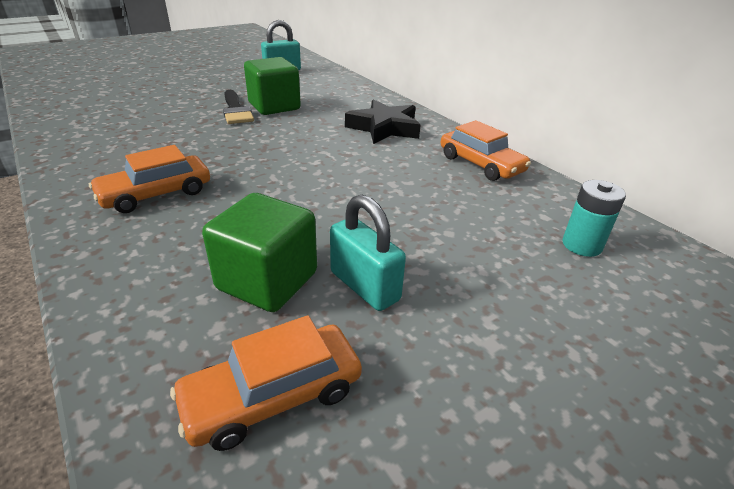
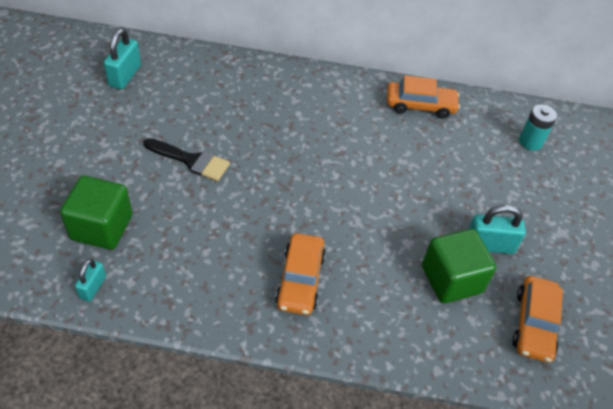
camera: 50 degrees left, 15 degrees up
green cube [244,57,301,115] -> green cube moved to [60,176,132,250]
black star [345,99,421,144] -> none
none -> turquoise padlock [75,259,106,302]

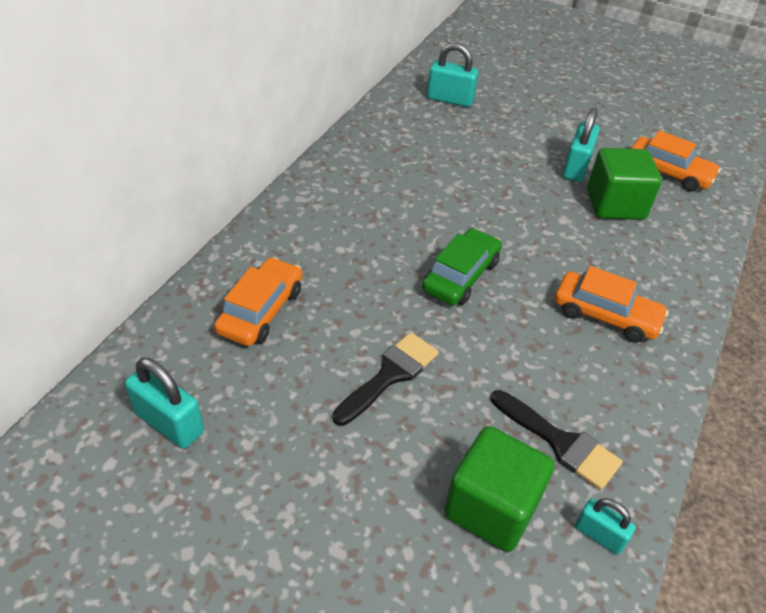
camera: 70 degrees left, 5 degrees down
orange car [387,75,460,119] -> orange car moved to [214,257,303,346]
turquoise battery [519,104,557,151] -> turquoise padlock [427,43,479,107]
none -> green car [422,228,502,305]
none -> black brush [491,390,623,490]

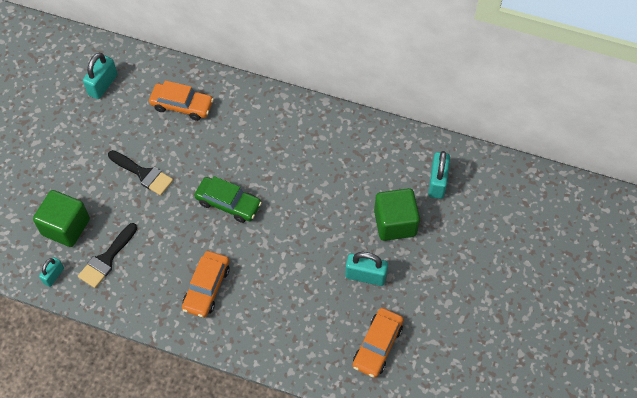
camera: 85 degrees right, 15 degrees up
green cube [587,148,662,220] -> green cube moved to [374,188,420,241]

